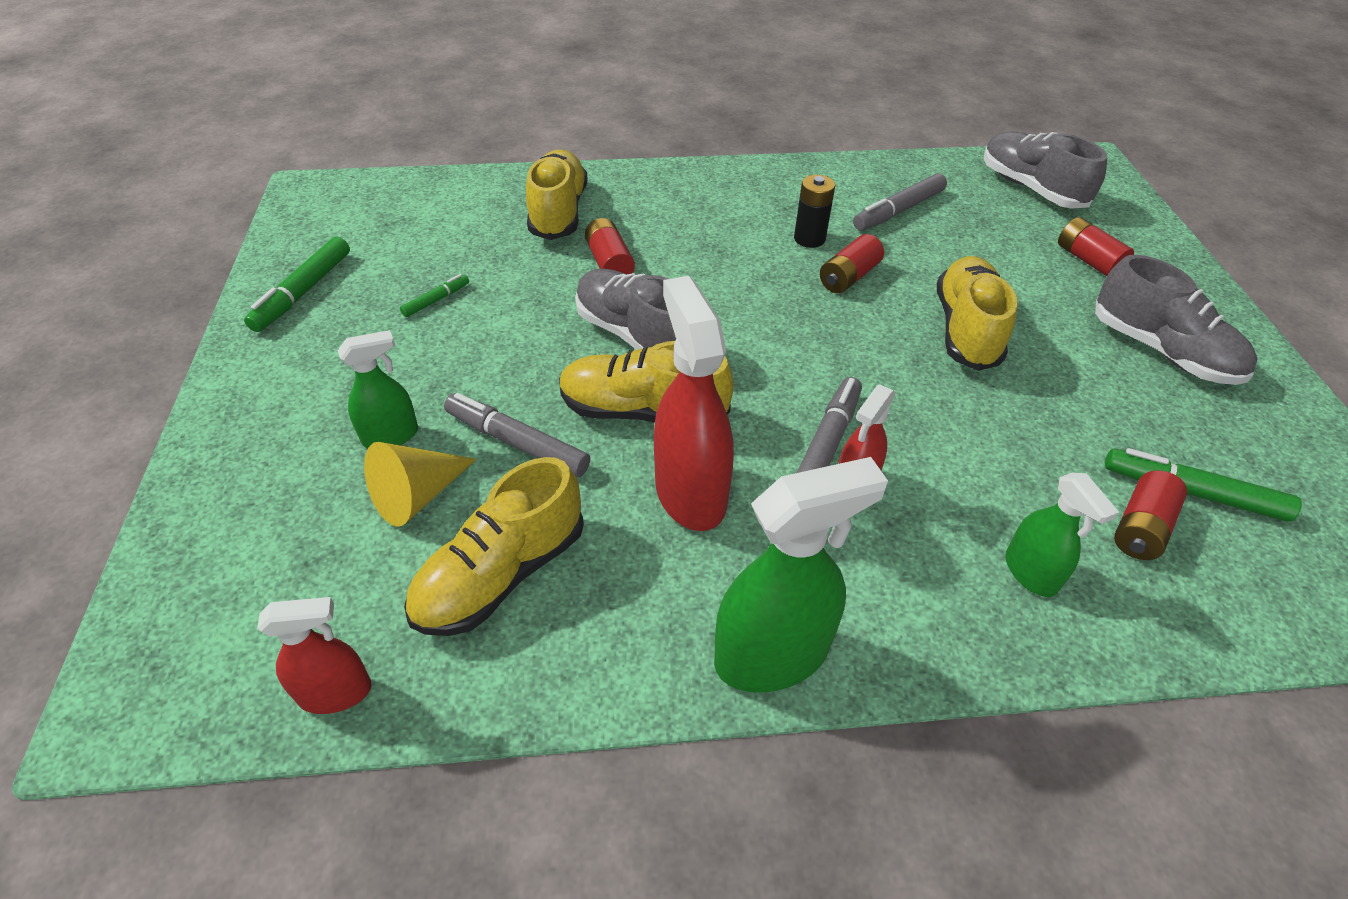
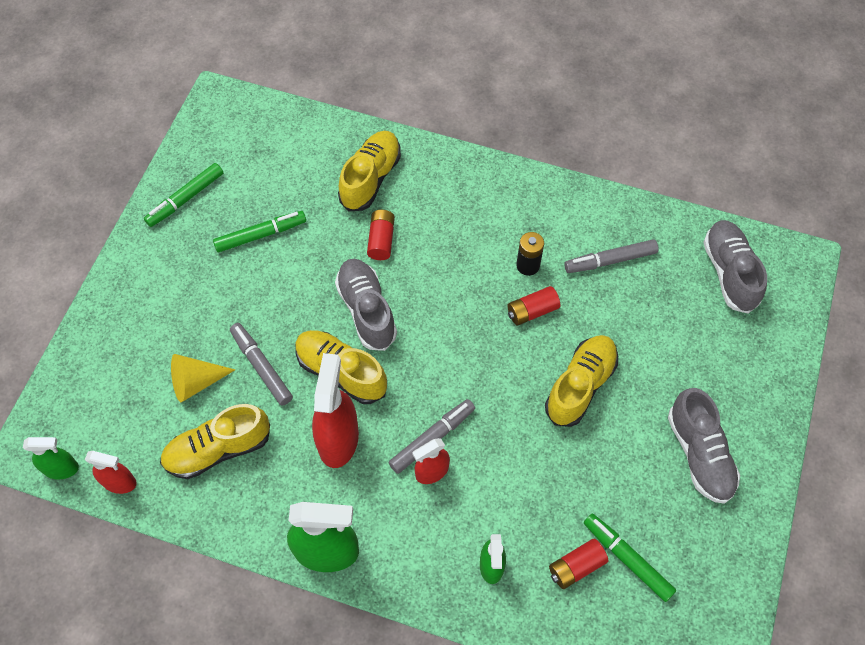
camera: 25 degrees right, 15 degrees up
green spray bottle [338,330,418,448] -> green spray bottle moved to [23,437,79,479]
green marker [400,274,469,317] -> green marker [213,211,306,252], size x1.84
red battery [1058,217,1134,276] -> none

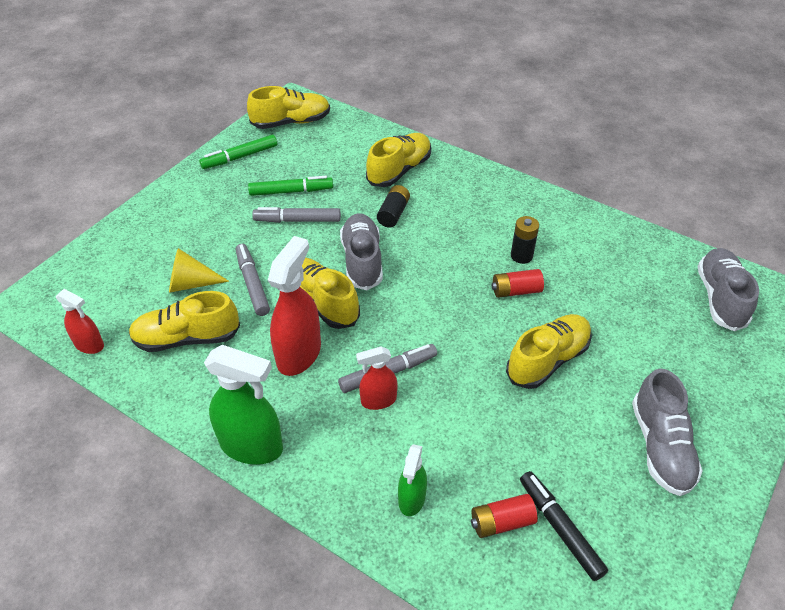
camera: 15 degrees right, 15 degrees down
green spray bottle [23,437,79,479] -> none
red battery [367,210,395,260] -> black battery [377,185,410,227]
grey marker [564,239,659,273] -> grey marker moved to [252,207,341,223]
green marker [584,514,676,602] -> black marker [520,471,608,581]
none -> yellow shoe [247,86,330,129]

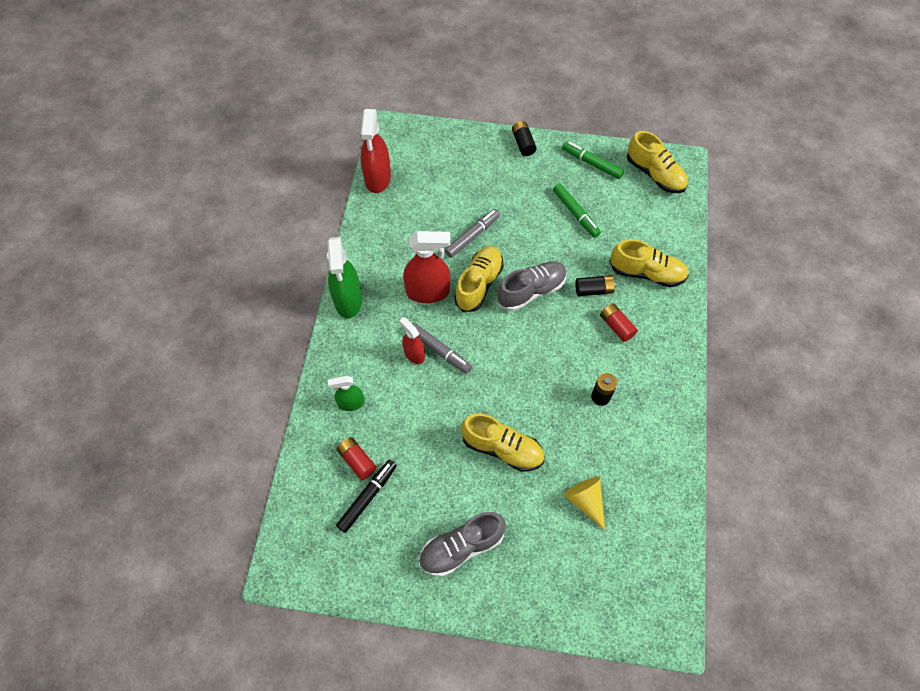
camera: 65 degrees right, 15 degrees up
red spray bottle [56,289,104,354] -> red spray bottle [361,109,391,193], size x1.75
yellow shoe [129,291,240,352] -> none
yellow cone [169,248,229,293] -> yellow cone moved to [564,477,605,530]
grey marker [252,207,341,223] -> none
red battery [492,269,544,298] -> red battery moved to [600,303,638,342]
grey shoe [697,248,759,331] -> none
none -> black battery [512,121,537,156]

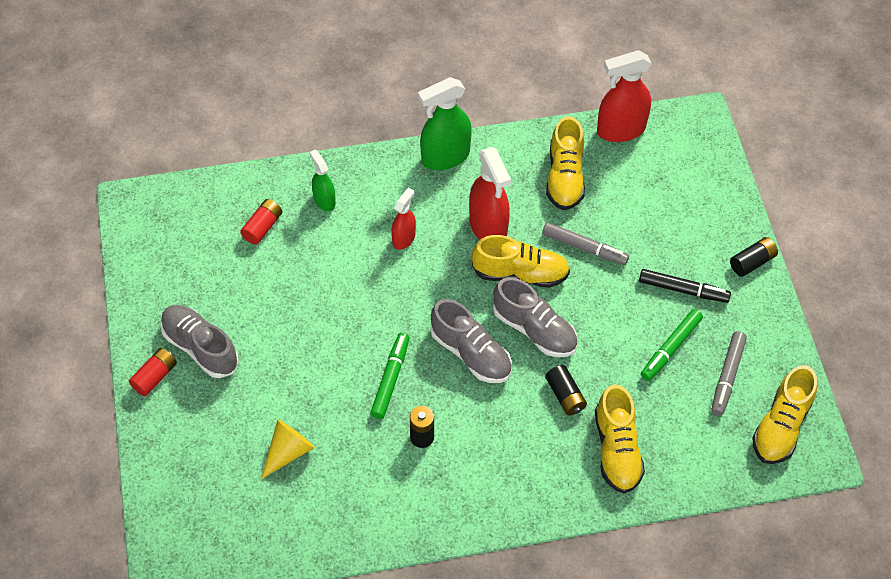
camera: 70 degrees right, 5 degrees down
black marker [336,460,397,533] -> black marker moved to [639,269,731,303]
grey marker [412,323,472,374] -> grey marker moved to [711,331,747,416]
yellow shoe [461,413,544,472] -> yellow shoe moved to [546,116,585,210]
green marker [562,141,624,179] -> green marker moved to [370,333,409,419]
red battery [600,303,638,342] -> red battery moved to [129,348,177,396]
none -> grey shoe [430,299,512,383]

